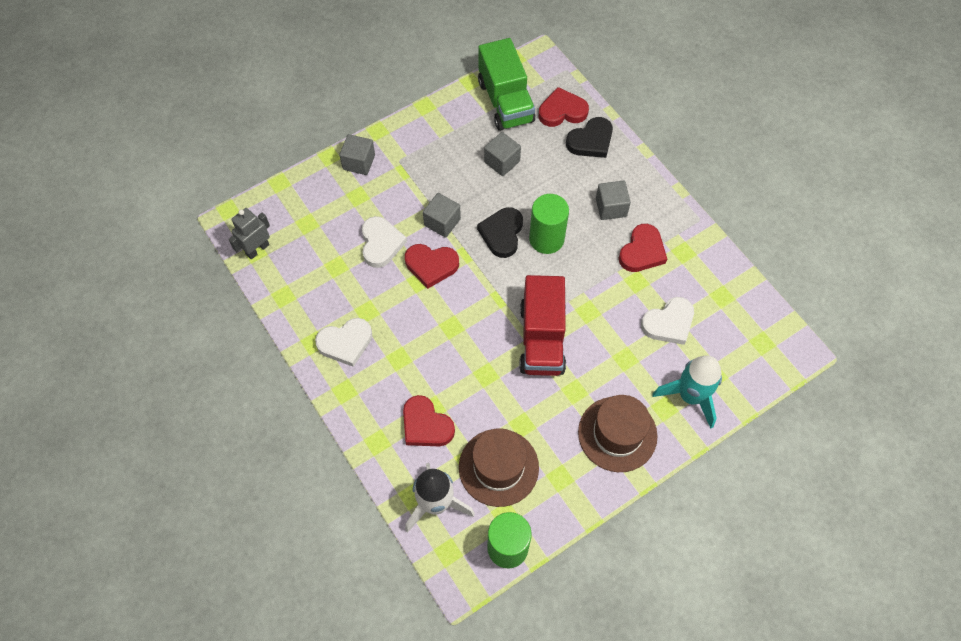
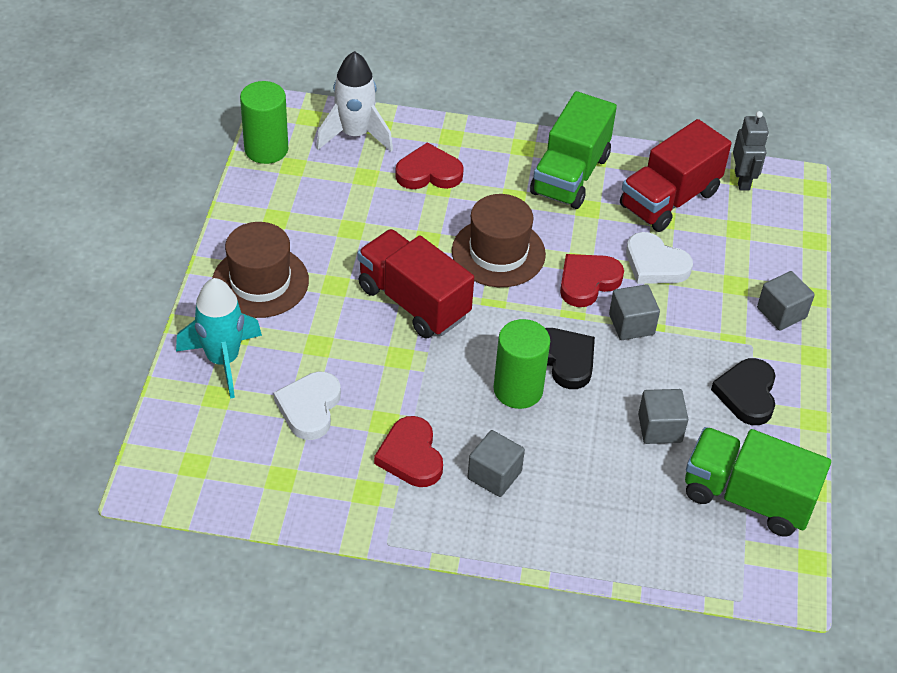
camera: 130 degrees right, 15 degrees down
white heart [315,318,372,367] -> green truck [530,91,617,209]
brown hat [459,428,539,507] -> brown hat moved to [452,194,546,287]
red heart [539,87,589,127] -> none
black heart [566,117,613,158] -> black heart moved to [711,358,776,425]
none -> red truck [620,119,732,232]

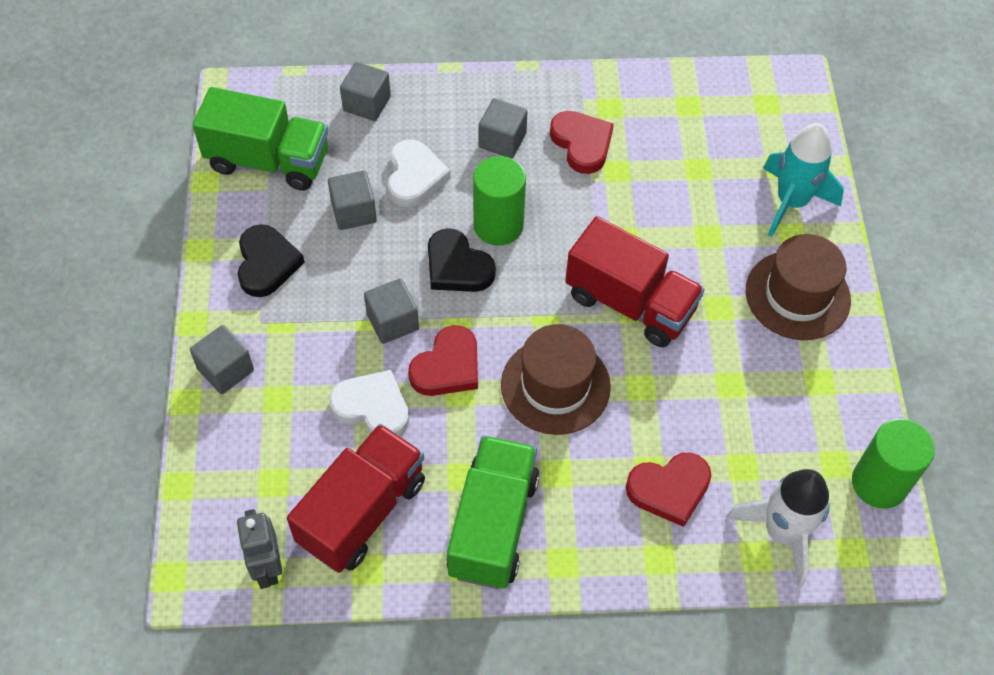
camera: 170 degrees right, 10 degrees up
white heart [274,371,341,440] -> white heart moved to [387,139,451,207]
none -> grey cube [340,62,391,121]

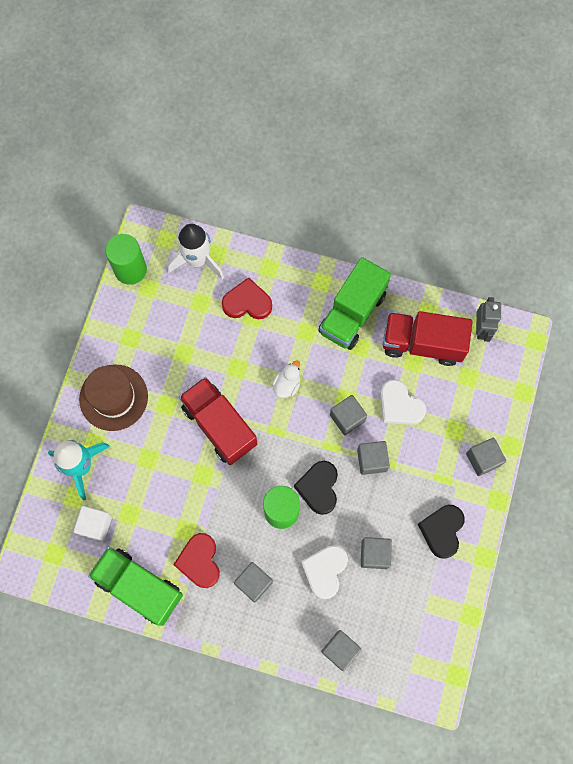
camera: 160 degrees left, 15 degrees up
green truck [193,87,328,191] -> green truck moved to [88,546,183,626]
red truck [287,424,425,573] -> red truck turned 45 degrees clockwise [383,311,472,366]
red heart [408,325,478,396] -> grey cube [330,395,367,435]
black heart [428,228,496,292] -> black heart turned 150 degrees counterclockwise [294,461,338,515]
brown hat [501,324,611,435] -> white duck [272,360,300,398]
none -> white cube [73,506,112,542]

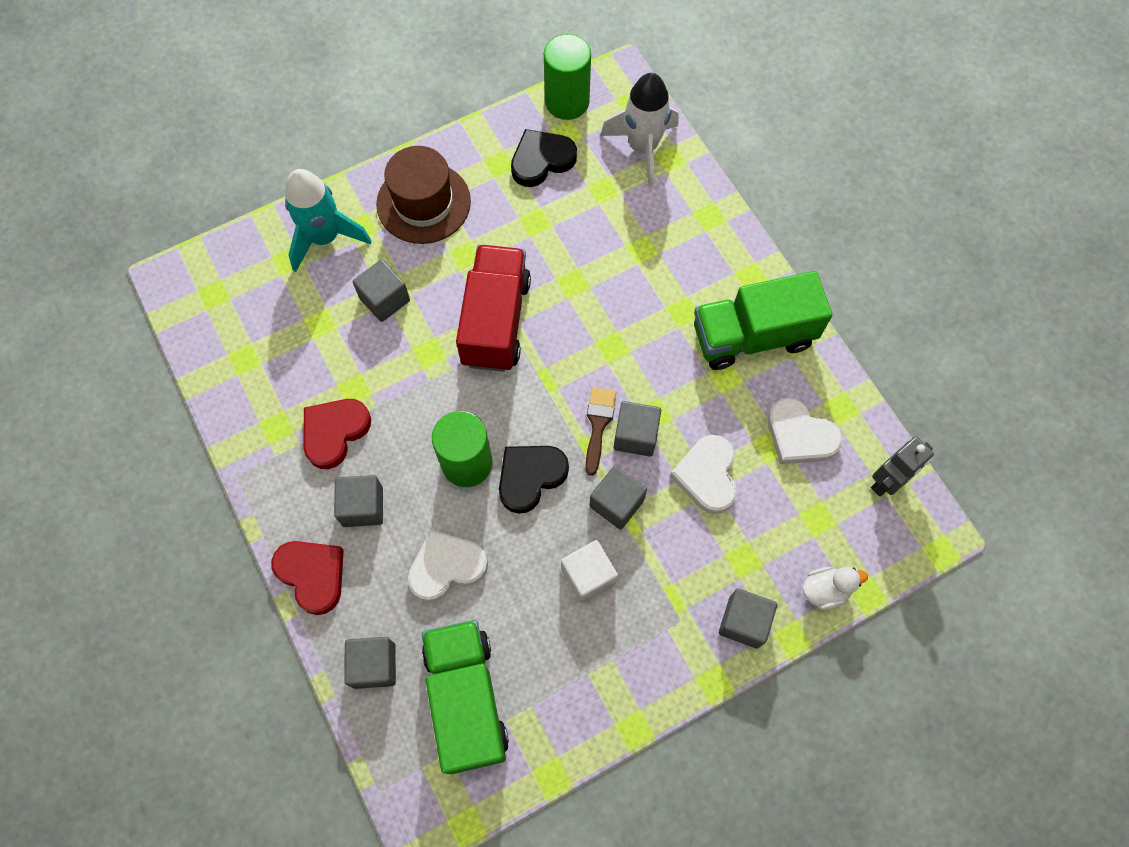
camera: 45 degrees right, 5 degrees down
white cube [73,506,112,542] -> white cube moved to [561,540,618,603]
green truck [88,546,183,626] -> green truck moved to [422,620,509,774]
red heart [222,277,272,319] -> red heart moved to [271,541,344,615]
white duck [272,360,300,398] -> white duck moved to [803,567,868,610]
grey cube [361,537,392,569] -> grey cube moved to [353,259,410,322]
red truck [383,311,472,366] -> white heart [768,398,843,464]
black heart [418,505,464,559] -> black heart moved to [511,129,577,187]
none -> brown brush [585,387,616,476]

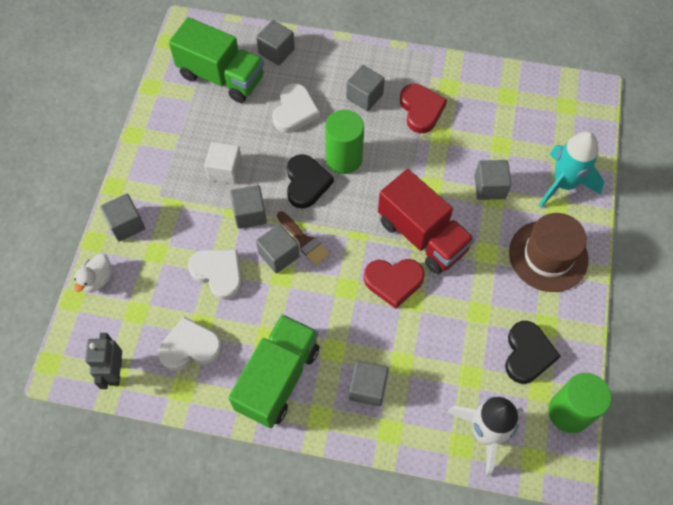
camera: 130 degrees right, 5 degrees down
red heart [271,541,344,615] -> red heart moved to [364,259,425,309]
none -> grey cube [349,361,389,406]

